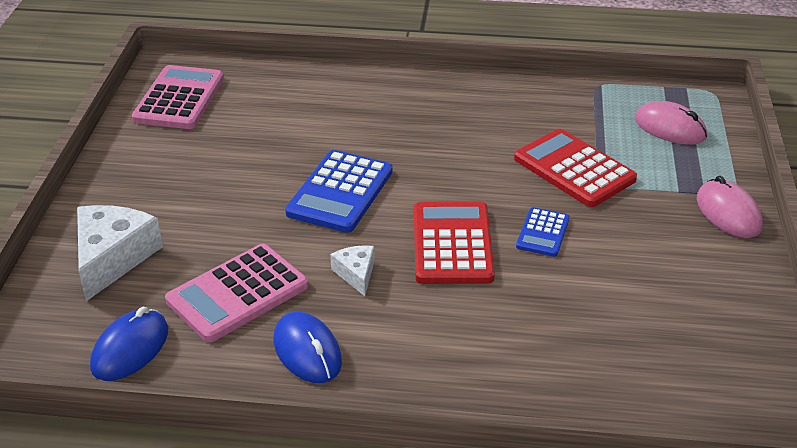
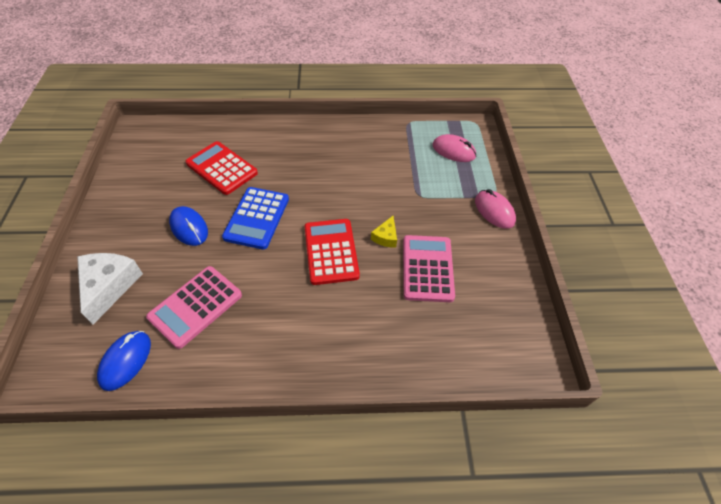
camera: 10 degrees left, 15 degrees up
pink calculator [132,65,224,129] -> pink calculator moved to [403,235,455,302]
blue mouse [274,312,342,383] -> blue mouse moved to [169,206,208,246]
white cheese [330,245,375,296] -> none
red calculator [514,129,637,207] -> red calculator moved to [186,141,258,195]
blue calculator [516,207,570,257] -> yellow cheese [371,216,397,247]

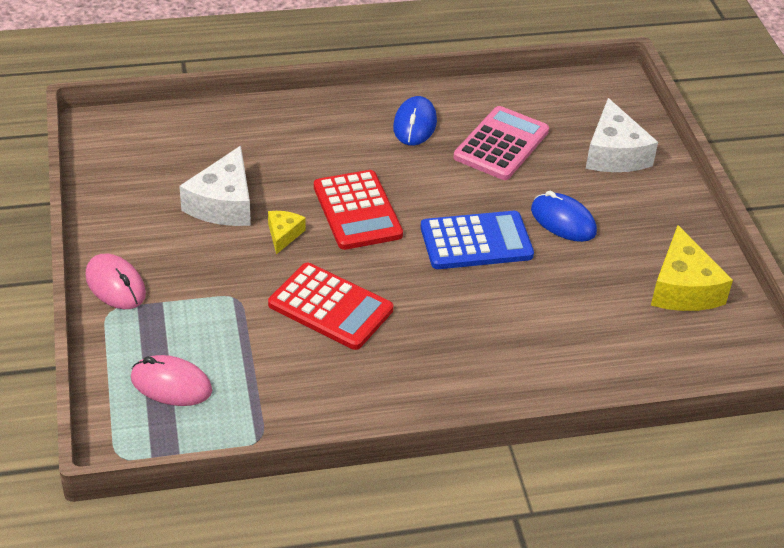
camera: 170 degrees right, 10 degrees down
blue mouse [97,331,151,391] -> blue mouse moved to [393,96,437,146]
red calculator [186,141,258,195] -> red calculator moved to [268,263,393,350]
blue calculator [222,187,289,250] -> blue calculator turned 75 degrees clockwise [421,211,534,269]
pink calculator [403,235,455,302] -> white cheese [179,146,251,226]
none -> yellow cheese [651,225,733,311]

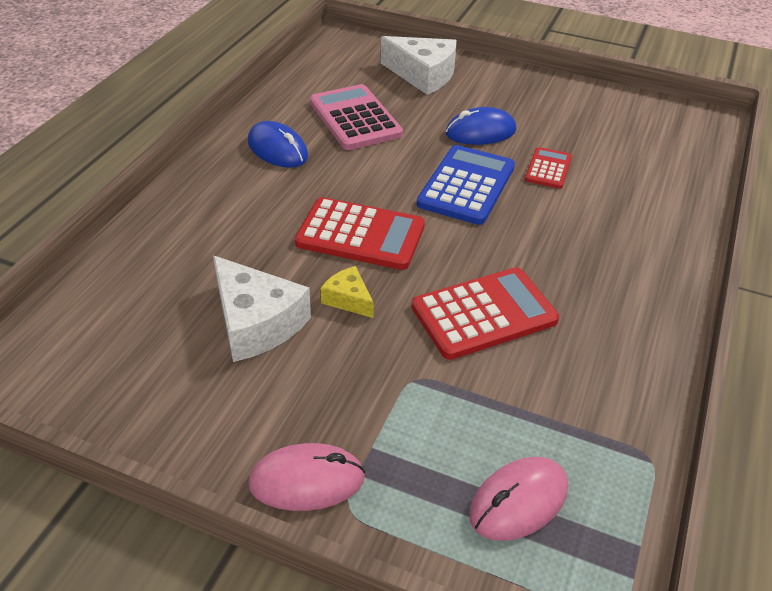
camera: 55 degrees left, 0 degrees up
yellow cheese [651,225,733,311] -> none
none -> red calculator [525,147,572,189]

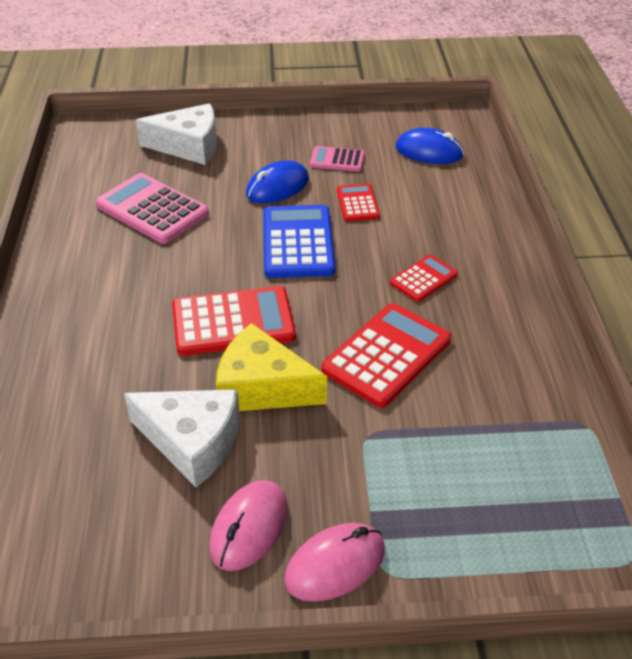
camera: 25 degrees left, 0 degrees up
blue mouse [248,121,308,168] -> blue mouse moved to [396,128,464,164]
yellow cheese [321,266,374,318] -> yellow cheese [216,323,327,411], size x1.91
pink mouse [469,457,568,541] -> pink mouse moved to [209,480,288,571]
none -> pink calculator [310,146,365,172]
none -> red calculator [390,255,458,302]

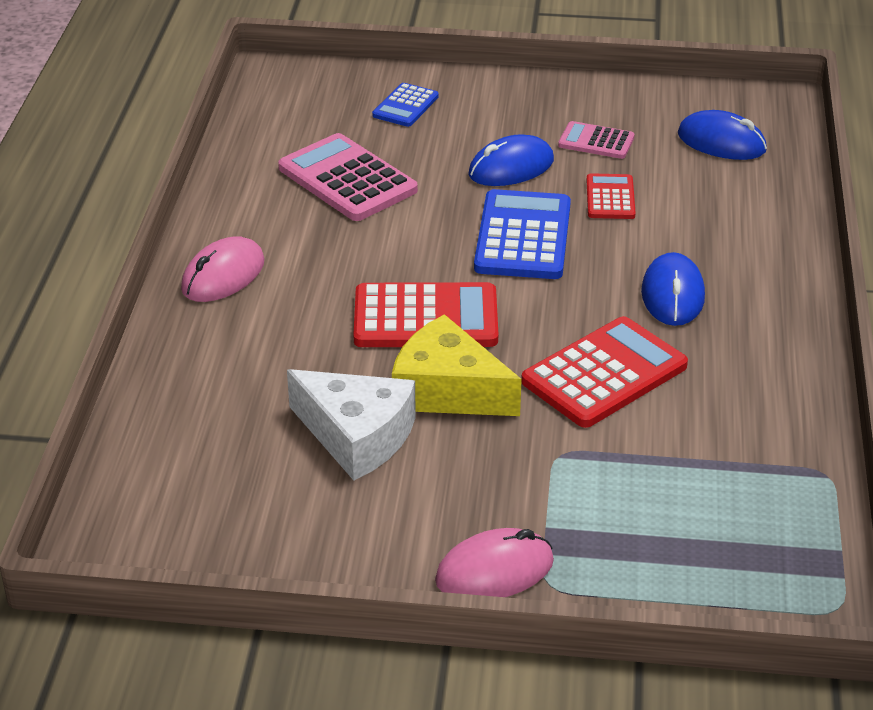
camera: 10 degrees right, 5 degrees down
white cheese [136,103,217,165] -> blue calculator [372,83,439,127]
pink mouse [209,480,288,571] -> pink mouse moved to [181,236,264,302]
red calculator [390,255,458,302] -> blue mouse [641,252,705,326]

